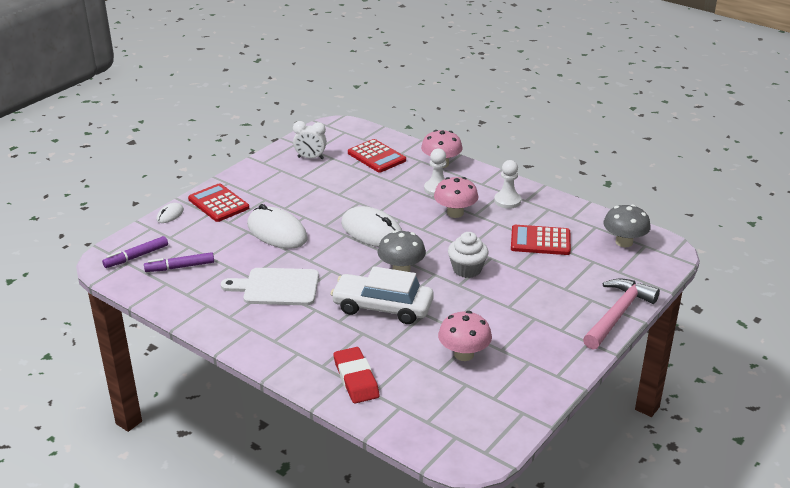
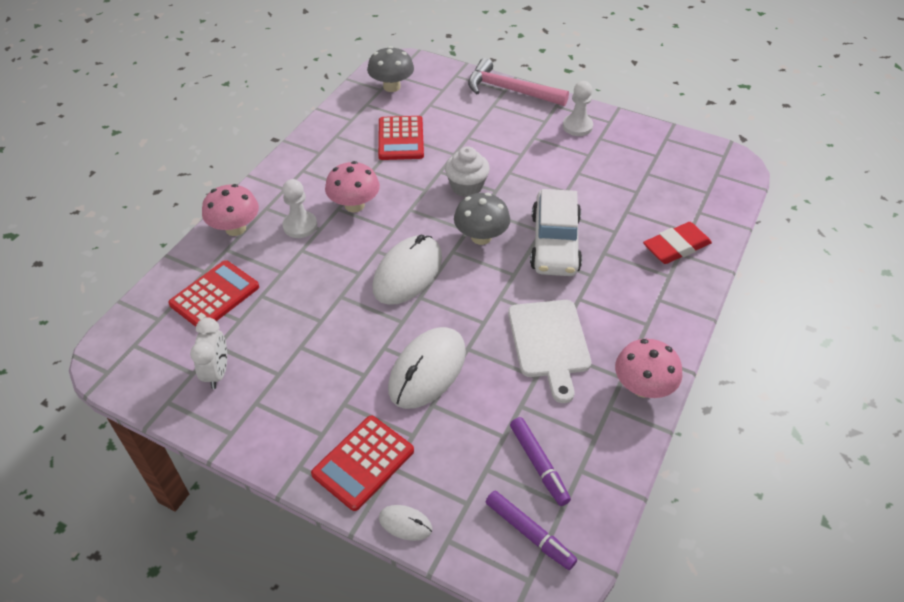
camera: 100 degrees left, 15 degrees up
pink mushroom [438,311,492,361] -> pink mushroom moved to [615,339,682,398]
white pawn [494,160,521,209] -> white pawn moved to [563,81,593,136]

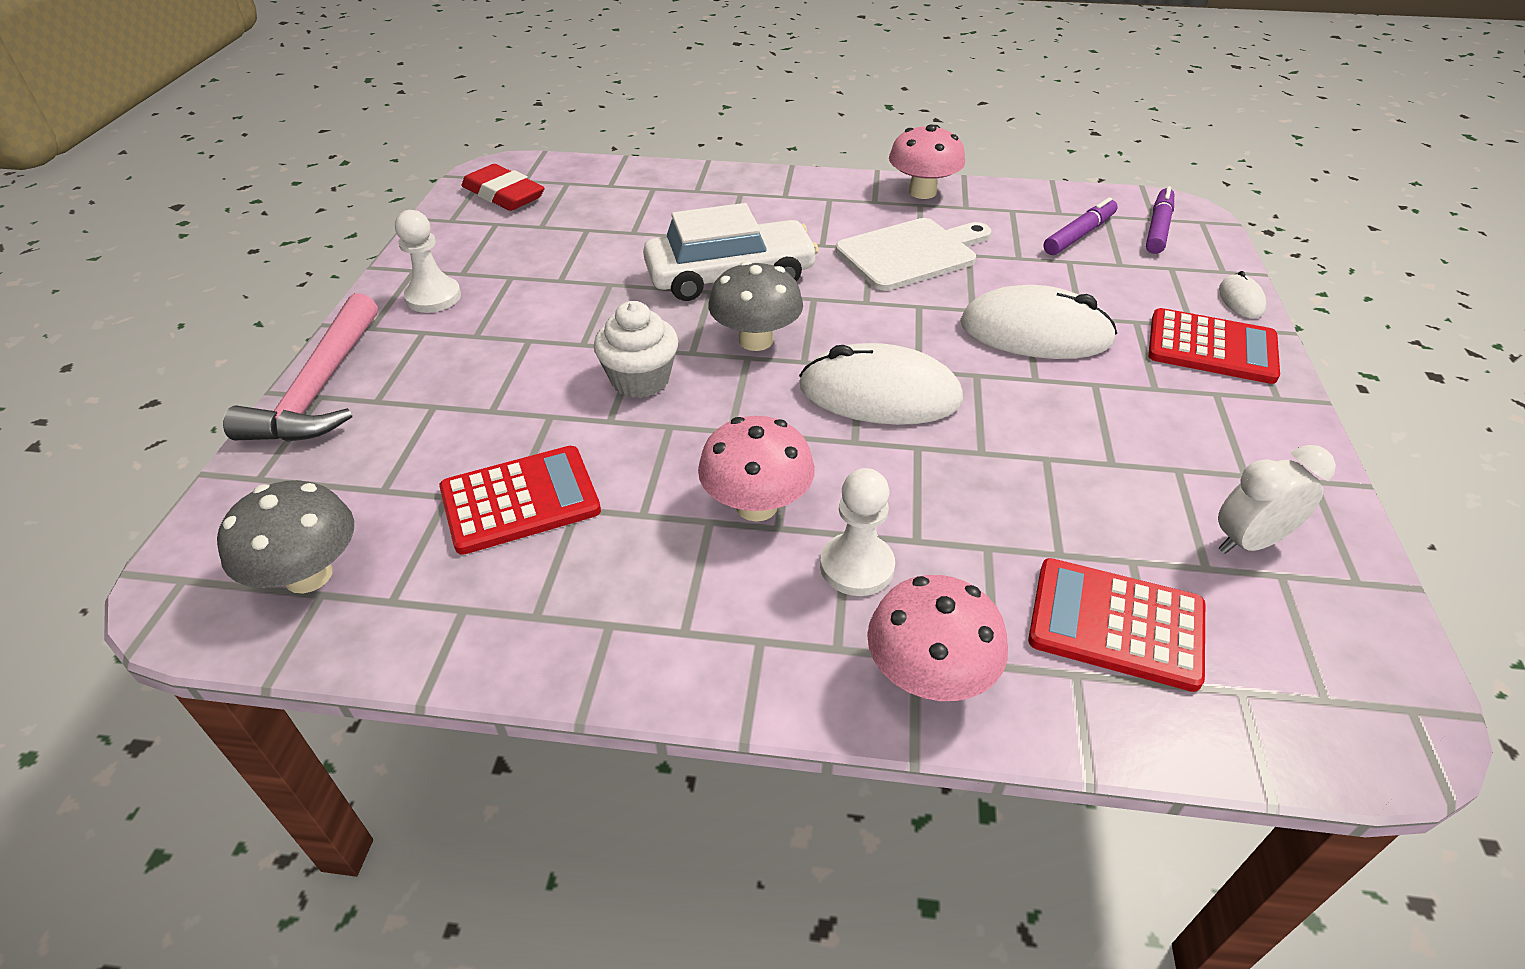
camera: 110 degrees left, 5 degrees down
red eraser [643,222,712,264] -> red eraser moved to [462,164,545,211]

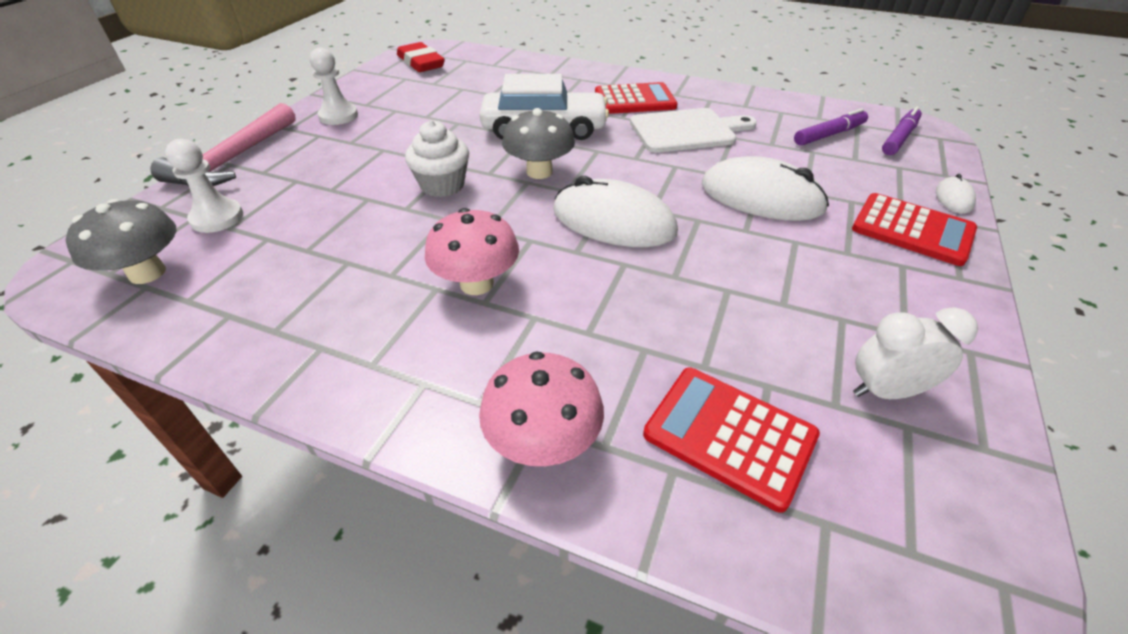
camera: 15 degrees right, 0 degrees up
red calculator [439,446,601,555] -> red calculator moved to [595,82,678,114]
white pawn [820,468,895,596] -> white pawn moved to [165,139,243,233]
pink mushroom [889,124,965,199] -> none

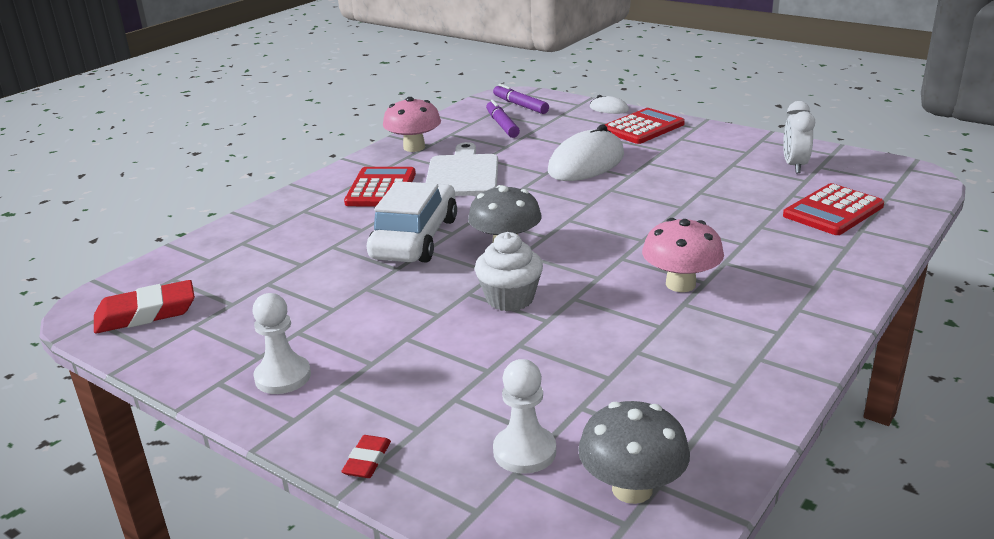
camera: 75 degrees left, 15 degrees down
pink hammer [150,103,296,186] -> red eraser [341,435,391,478]
pink mushroom [479,351,604,466] -> pink mushroom moved to [383,97,441,152]
white mouse [553,176,678,247] -> none

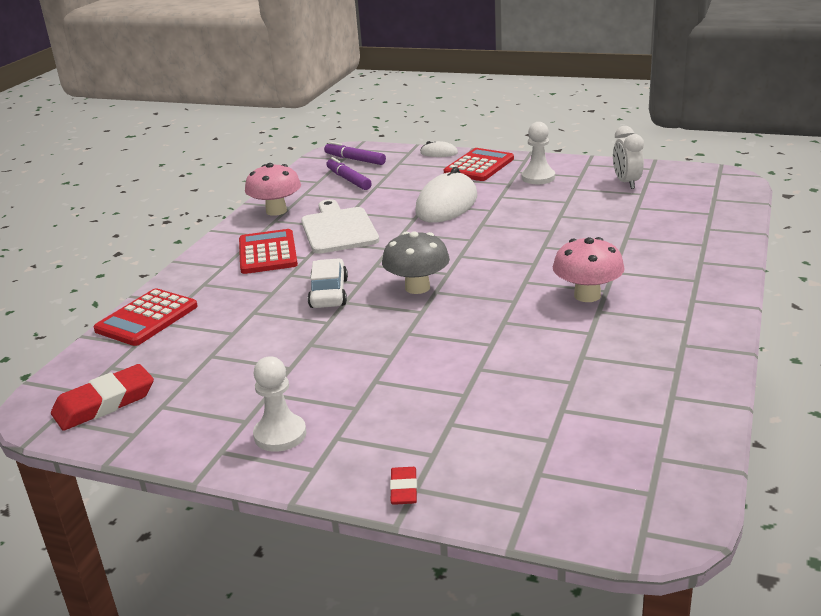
camera: 15 degrees left, 0 degrees up
white car [367,181,457,263] -> white car [308,258,348,308], size x0.63
white cupcake [475,232,543,311] -> none
white pawn [493,359,556,474] -> white pawn moved to [522,122,555,184]
grey mushroom [578,401,690,504] -> none
red calculator [783,183,884,235] -> red calculator moved to [93,288,198,346]

